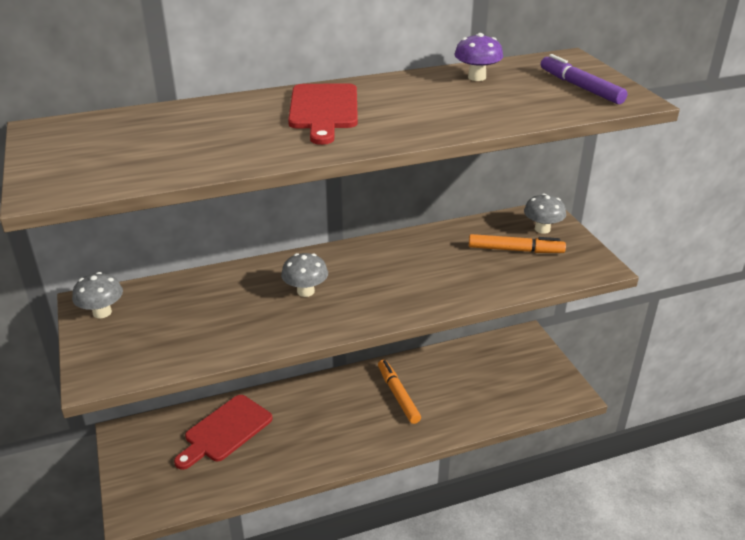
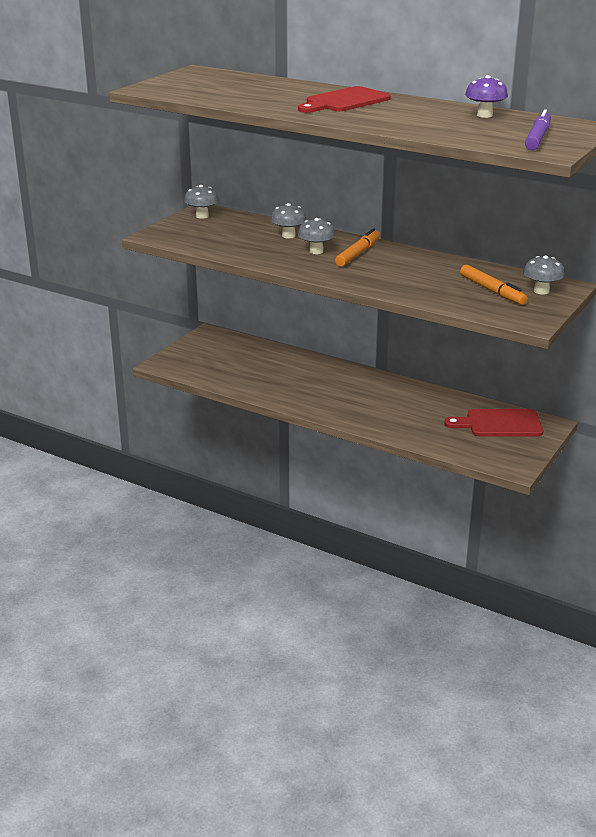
camera: 50 degrees right, 5 degrees down
red cutting board [174,395,273,470] -> red cutting board moved to [444,409,543,436]
orange marker [378,360,421,424] -> orange marker moved to [335,228,380,267]
none -> grey mushroom [271,203,307,239]

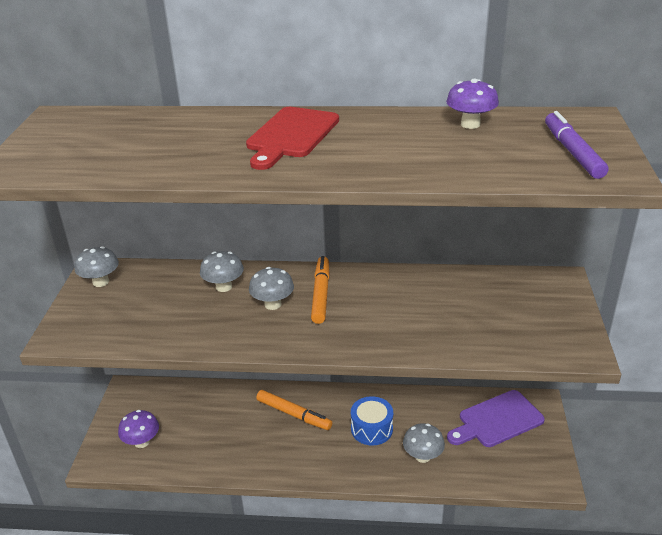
camera: 25 degrees left, 5 degrees up
red cutting board [444,409,543,436] -> purple cutting board [447,390,545,447]
orange marker [460,265,528,305] -> orange marker moved to [256,390,332,430]
grey mushroom [523,255,565,295] -> grey mushroom moved to [403,423,445,463]
none -> purple mushroom [118,410,159,448]
none -> blue drum [351,396,393,445]

